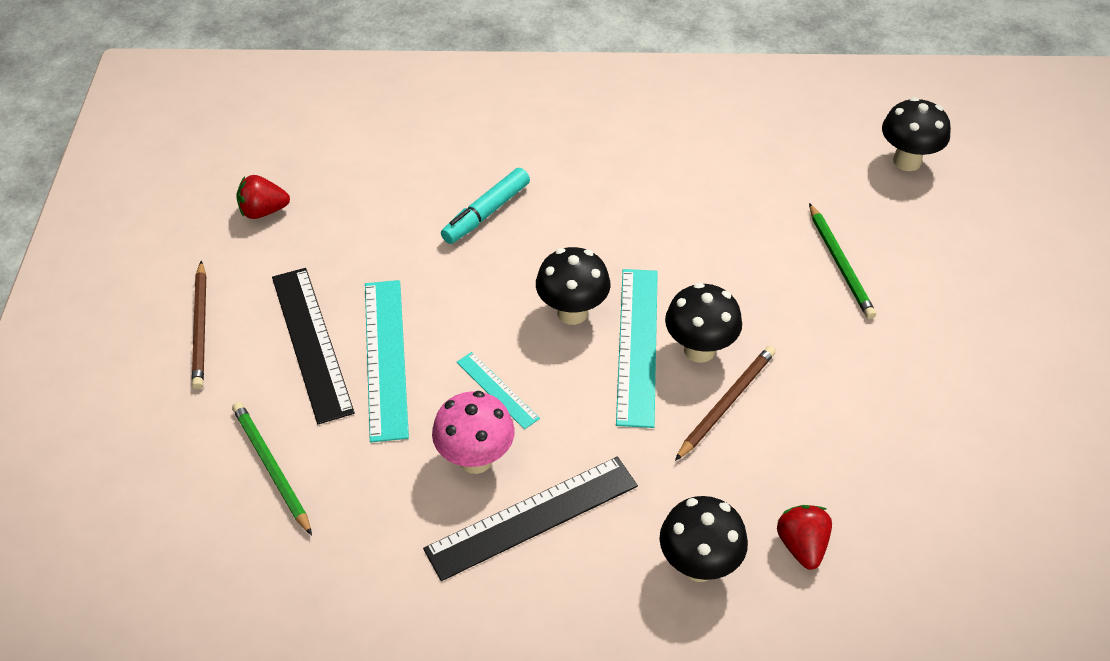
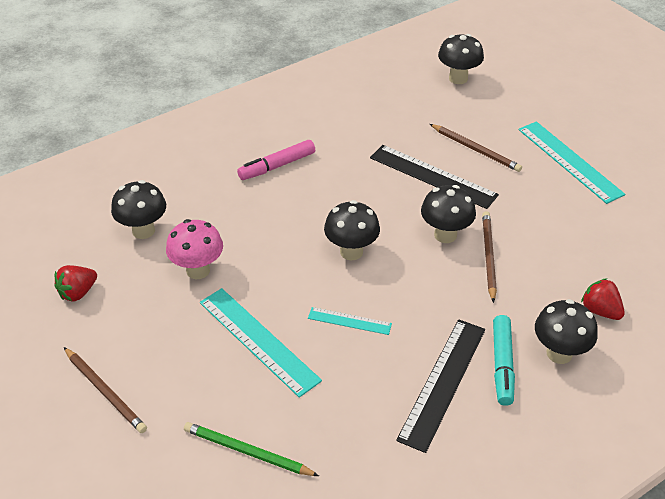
camera: 35 degrees left, 5 degrees down
black ruler [272,268,355,424] -> black ruler moved to [370,145,499,209]
pink mushroom [432,391,515,474] -> pink mushroom moved to [166,219,223,279]
turquoise marker [441,168,530,244] -> turquoise marker moved to [493,315,515,406]
turquoise ruler [616,269,658,428] -> turquoise ruler moved to [518,121,625,204]
green pencil [809,203,876,319] -> brown pencil [430,124,522,172]
none -> black mushroom [111,180,166,239]
none -> pink marker [237,140,315,180]

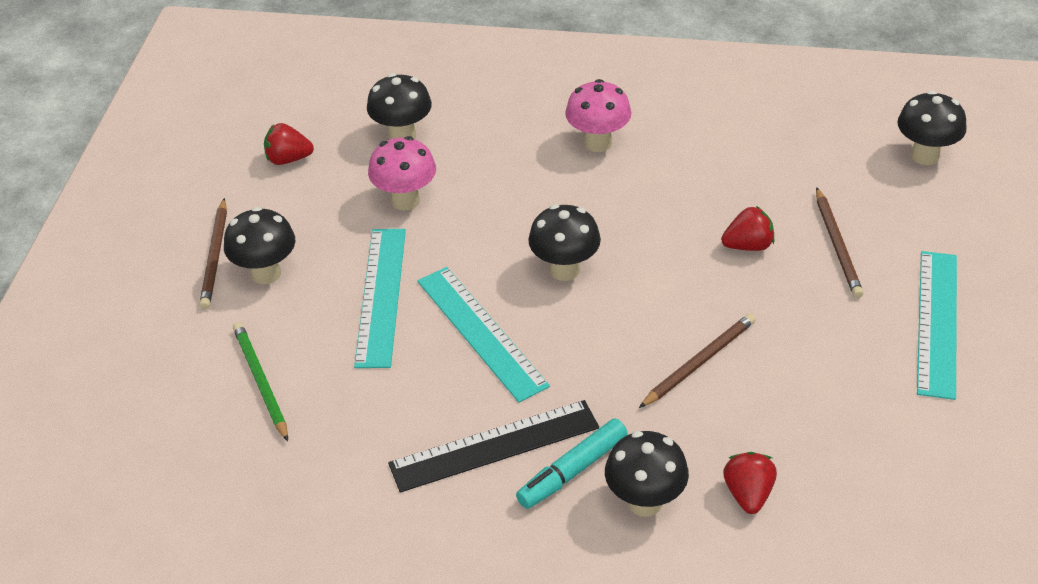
camera: 45 degrees right, 0 degrees up
pink marker [237,140,315,180] -> pink mushroom [565,79,631,152]
turquoise ruler [308,307,392,335] -> turquoise ruler [417,267,550,403], size x1.88
black ruler [370,145,499,209] -> red strawberry [721,206,774,251]
black mushroom [421,185,476,243] -> black mushroom moved to [224,207,295,284]

